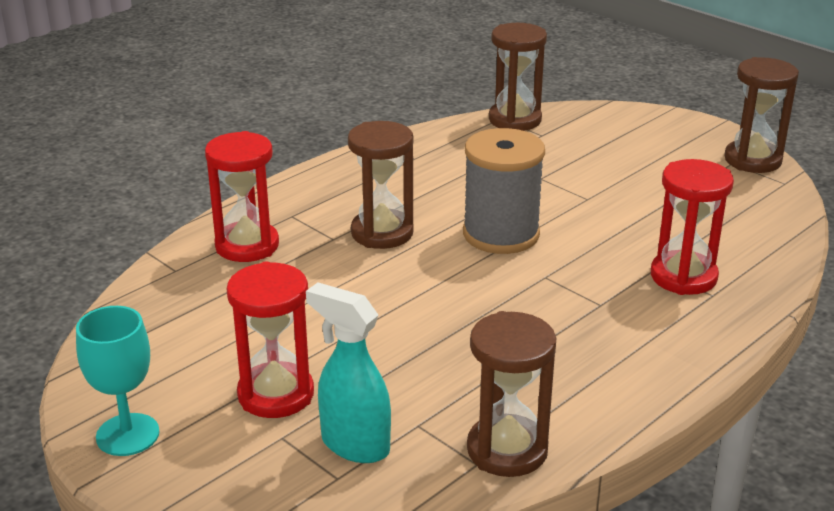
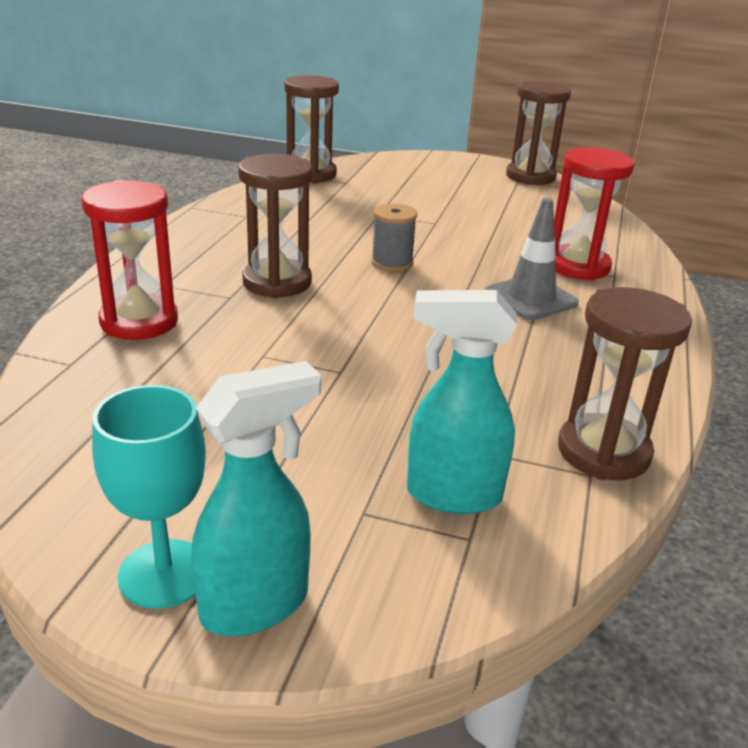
camera: 30 degrees left, 0 degrees up
red hourglass [227,262,314,418] -> none
grey spool [463,128,545,254] -> grey spool [371,203,417,272], size x0.53
none -> turquoise spray bottle [191,361,321,636]
none -> grey traffic cone [485,198,579,320]

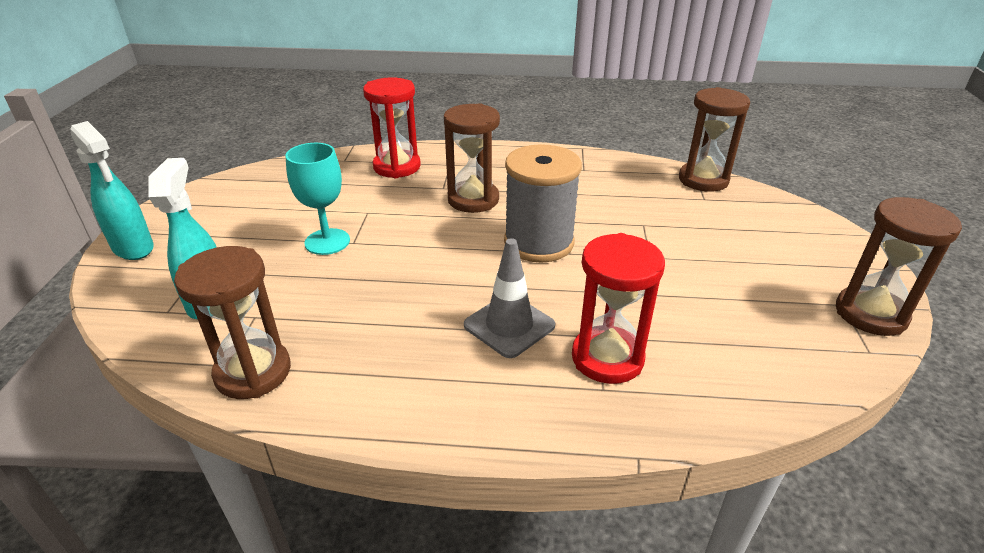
camera: 80 degrees right, 5 degrees up
turquoise goblet [92,385,206,609] -> turquoise goblet moved to [285,143,350,255]
grey spool [371,203,417,272] -> grey spool [504,144,582,263], size x1.88

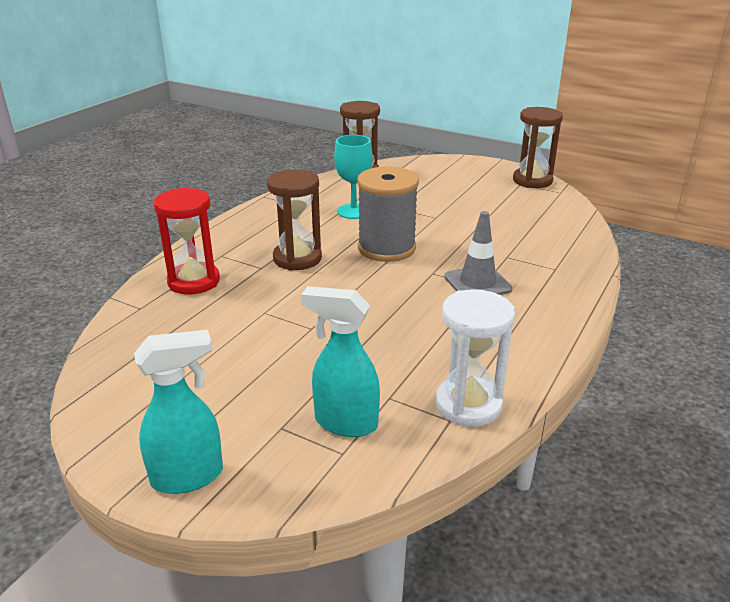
camera: 65 degrees left, 5 degrees down
brown hourglass [174,246,291,399] -> white hourglass [436,289,515,427]
turquoise goblet [285,143,350,255] -> turquoise goblet moved to [334,135,372,219]
red hourglass [572,233,665,384] -> none

